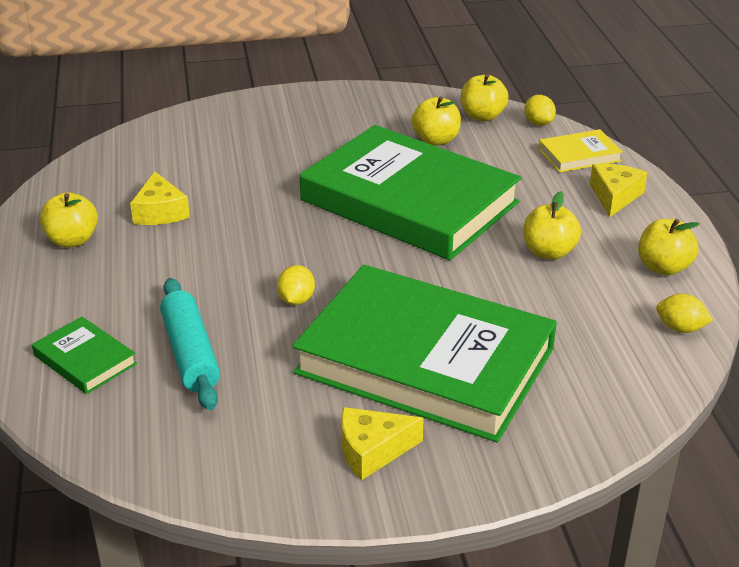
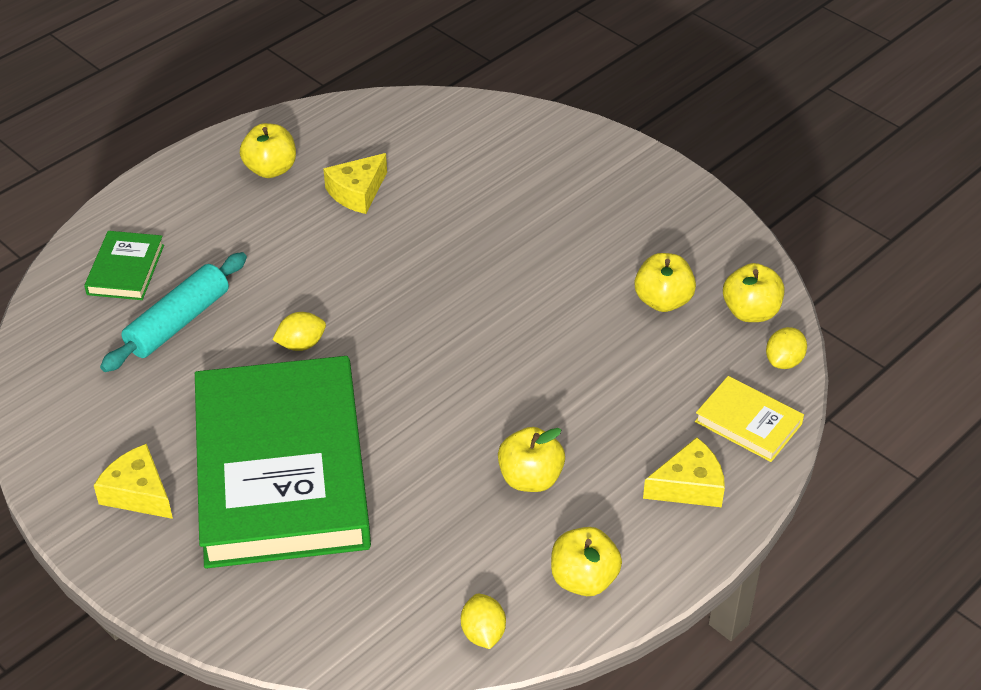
camera: 55 degrees right, 10 degrees up
green book [300,125,521,260] -> none

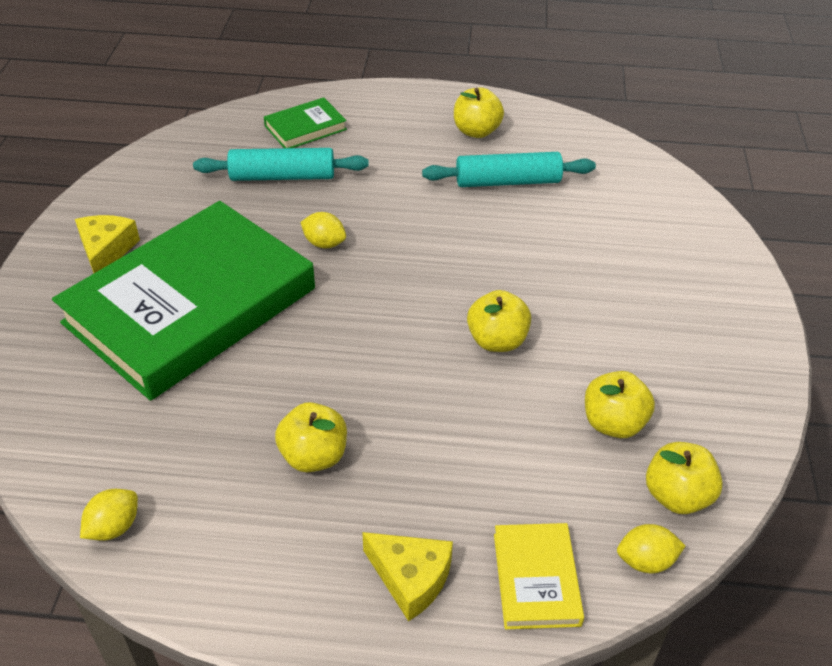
camera: 50 degrees right, 0 degrees up
yellow cheese [323,153,387,214] -> turquoise rolling pin [422,152,596,187]
yellow apple [551,527,622,596] -> yellow apple moved to [467,290,531,352]

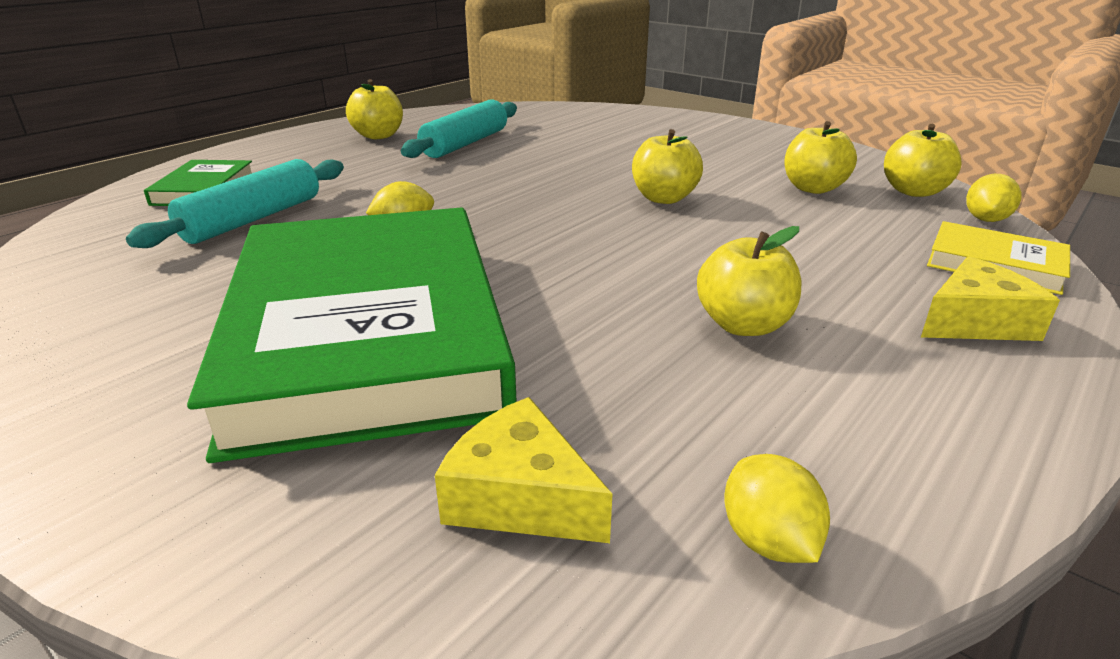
camera: 55 degrees left, 15 degrees down
yellow cheese [75,215,140,273] -> yellow cheese moved to [435,397,612,543]

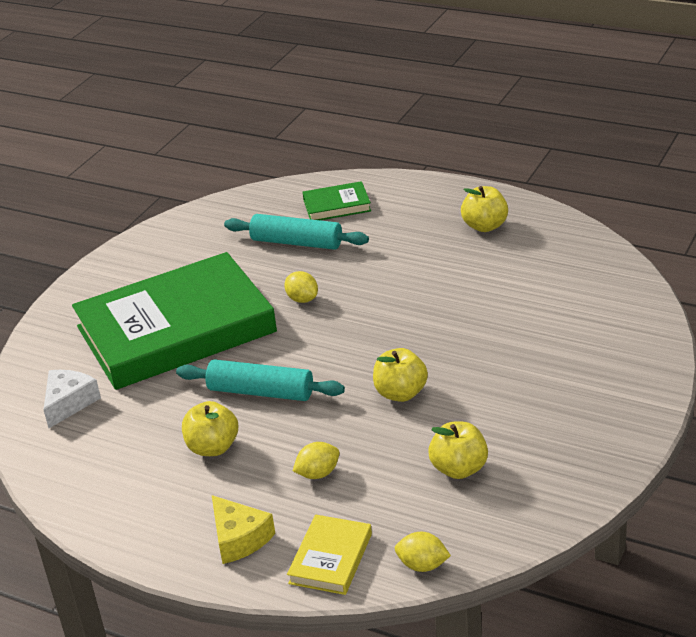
camera: 80 degrees right, 5 degrees up
turquoise rolling pin [401,99,517,158] -> turquoise rolling pin moved to [176,360,345,401]
yellow cheese [435,397,612,543] -> white cheese [43,370,101,428]
yellow lemon [724,454,830,563] -> yellow lemon moved to [293,442,340,479]
yellow apple [884,124,962,197] -> none

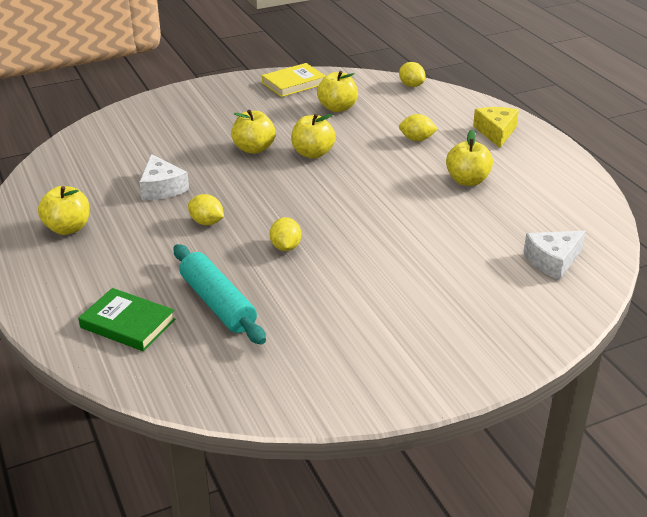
camera: 145 degrees left, 0 degrees up
green book [72,252,277,390] -> none
turquoise rolling pin [176,360,345,401] -> none
yellow book [287,515,372,595] -> yellow book moved to [262,63,326,97]
none -> white cheese [140,154,189,200]
none -> yellow lemon [188,194,224,225]
none -> yellow apple [231,110,276,154]

